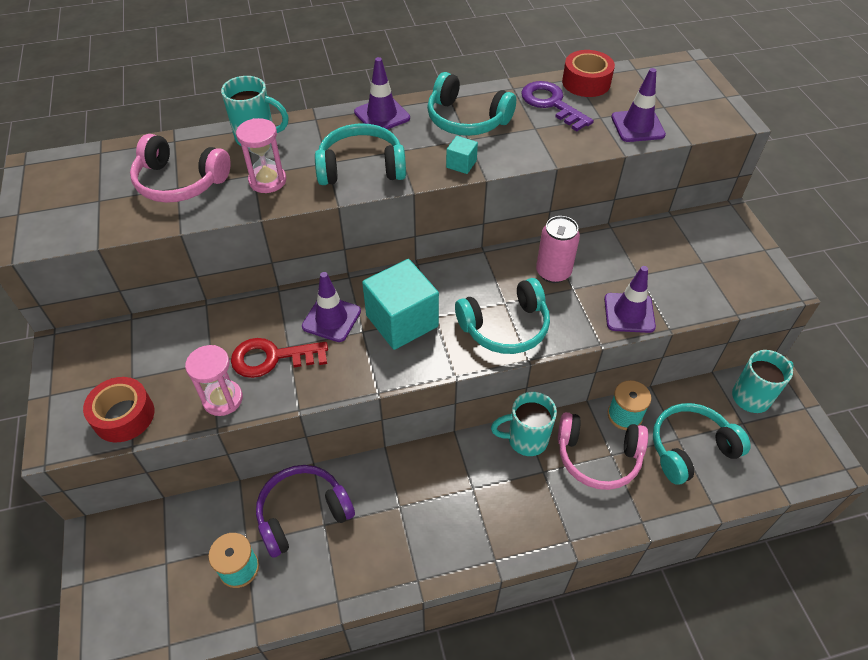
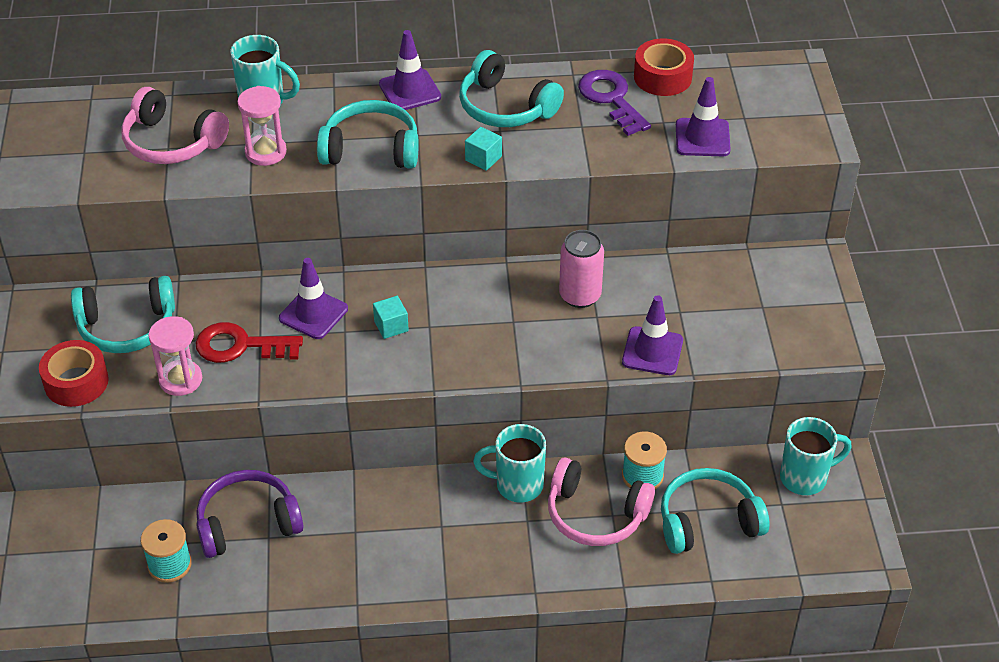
camera: 10 degrees right, 5 degrees down
turquoise cube [362,259,439,350] -> turquoise cube [373,296,409,339], size x0.44
turquoise headphones [455,278,550,354] -> turquoise headphones moved to [71,276,175,353]

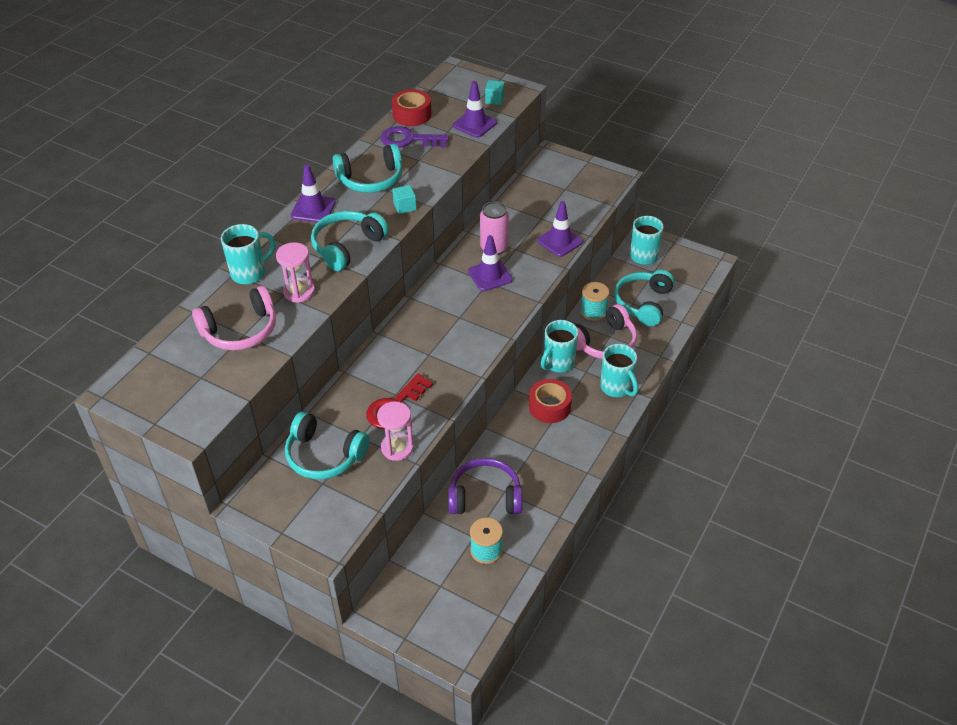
camera: 55 degrees left, 0 degrees up
red tape [39,340,109,407] -> red tape moved to [529,379,572,423]
turquoise headphones [71,276,175,353] -> turquoise headphones turned 90 degrees clockwise [285,412,369,479]
purple headphones [196,470,303,558] -> purple headphones turned 75 degrees clockwise [448,458,523,514]
purple traffic cone [279,258,348,339] -> purple traffic cone moved to [468,235,513,291]
turquoise cube [373,296,409,339] -> turquoise cube moved to [485,80,505,105]
none -> turquoise mug [600,344,638,397]

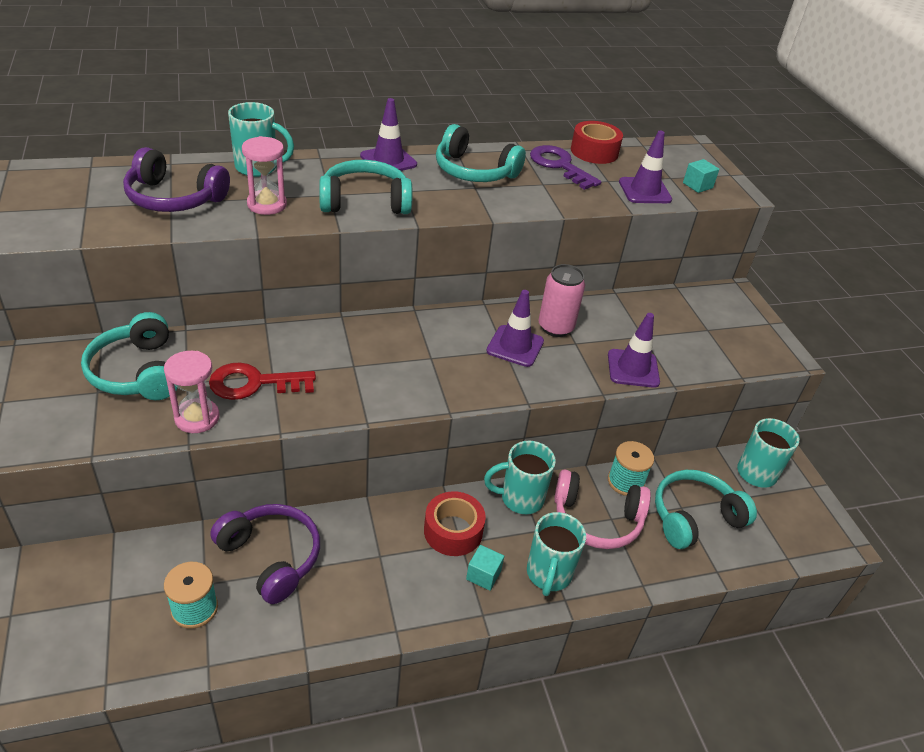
camera: 40 degrees right, 5 degrees down
pink headphones [192,286,276,350] -> purple headphones [123,147,230,212]
turquoise cube [392,185,417,214] -> turquoise cube moved to [466,545,504,591]

